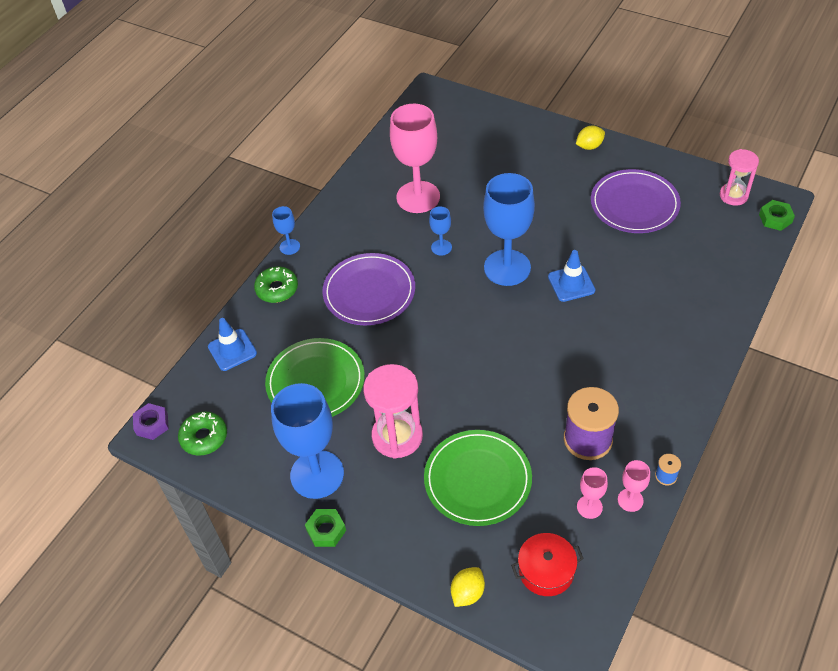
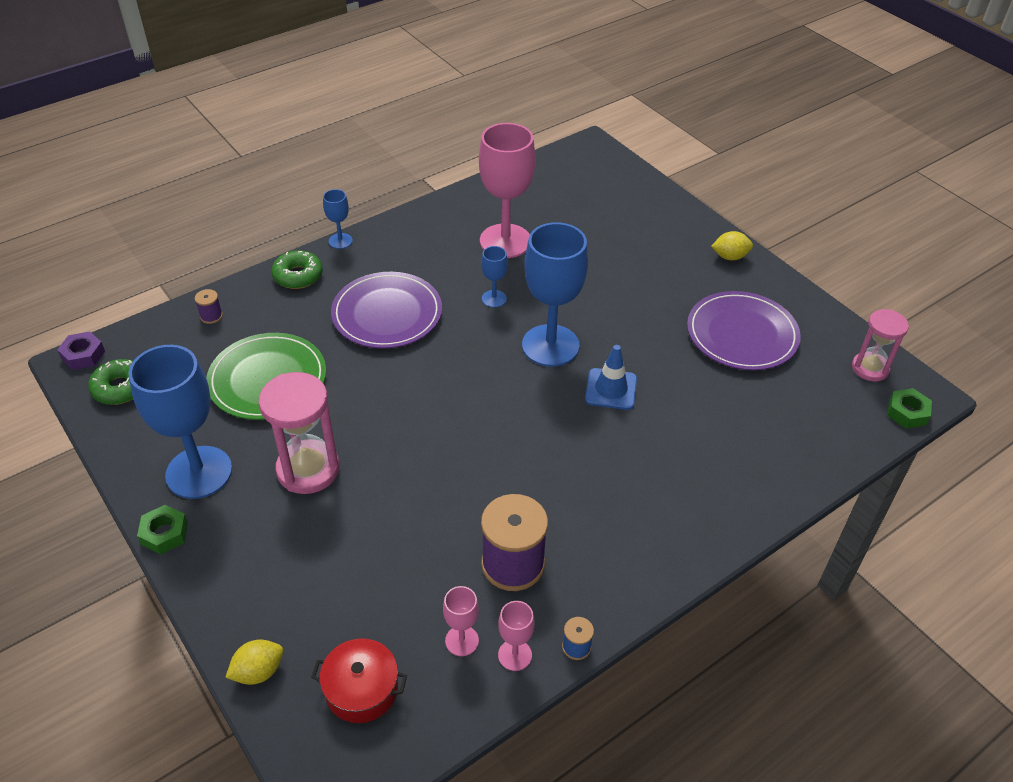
camera: 20 degrees right, 5 degrees down
blue traffic cone [208,318,257,371] -> purple spool [195,289,223,324]
green plate [424,430,532,526] -> none

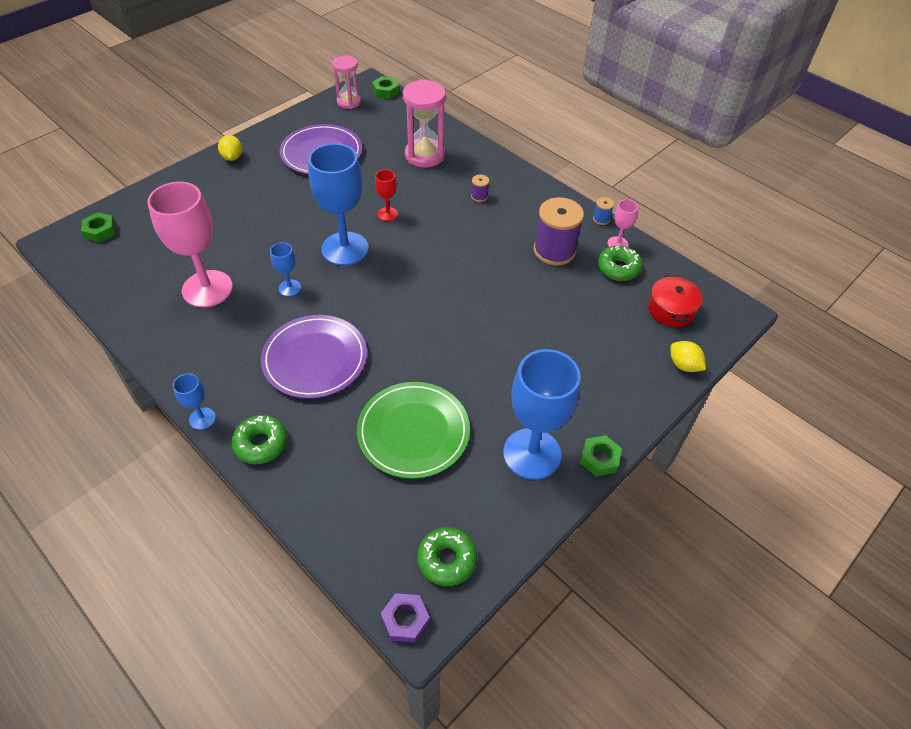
camera: 100 degrees left, 5 degrees up
purple spool [195,289,223,324] -> purple spool moved to [471,175,489,202]
pink hourglass [258,372,340,494] -> pink hourglass moved to [403,79,446,167]
pink goblet [443,586,479,656] -> green donut [598,246,643,281]
blue traffic cone [585,345,637,410] -> red goblet [375,169,398,221]
none -> green nut [81,212,116,243]

